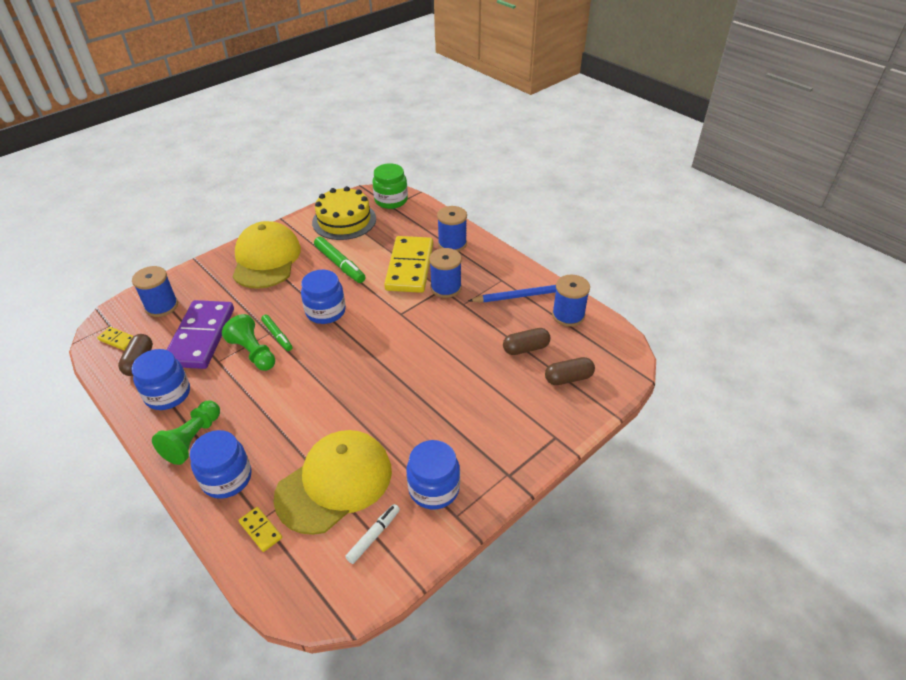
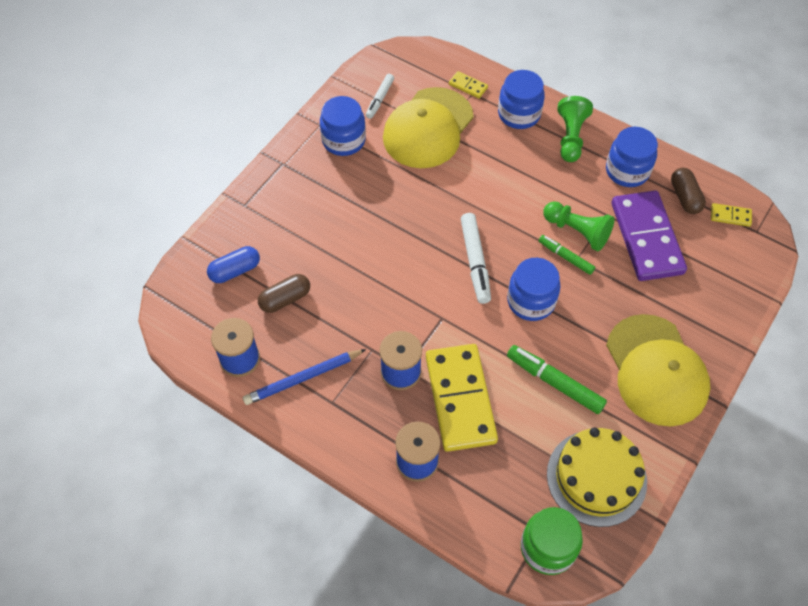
camera: 165 degrees right, 15 degrees up
blue spool [132,266,178,317] -> none
brown capsule [545,357,595,385] -> blue capsule [207,246,260,283]
none -> white marker [461,213,491,304]

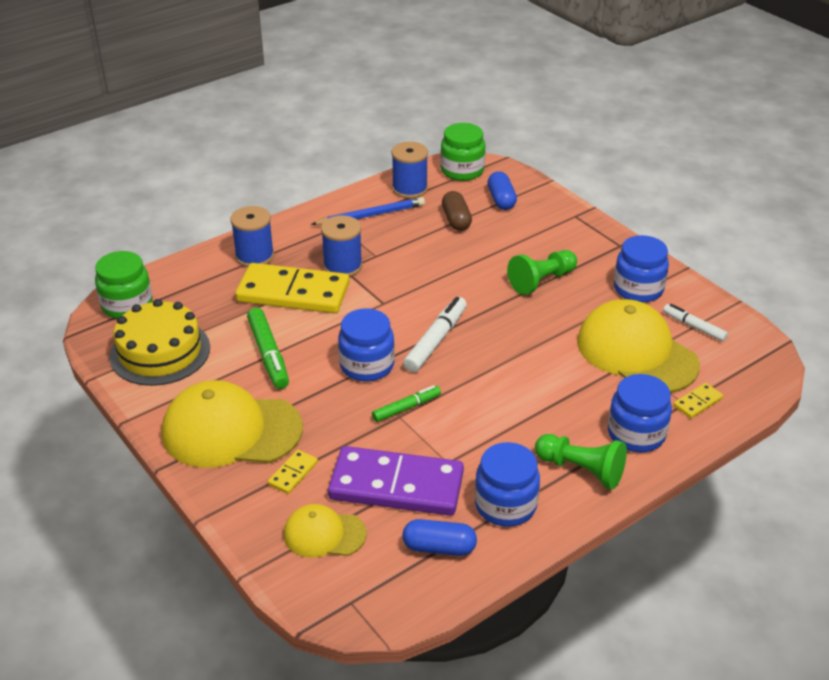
camera: 110 degrees right, 20 degrees down
blue pencil [243,349,366,405] -> blue pencil turned 75 degrees clockwise [311,197,425,225]
white marker [461,213,491,304] -> white marker turned 105 degrees clockwise [403,297,467,372]
green marker [507,345,607,414] -> green marker turned 105 degrees clockwise [247,308,289,389]
green pawn [543,201,614,251] -> green pawn moved to [507,250,577,295]
brown capsule [671,168,706,214] -> blue capsule [403,519,477,556]
yellow domino [711,203,752,227] -> yellow domino moved to [268,450,318,494]
none -> yellow cap [284,504,366,558]
none -> green jar [440,123,485,181]

